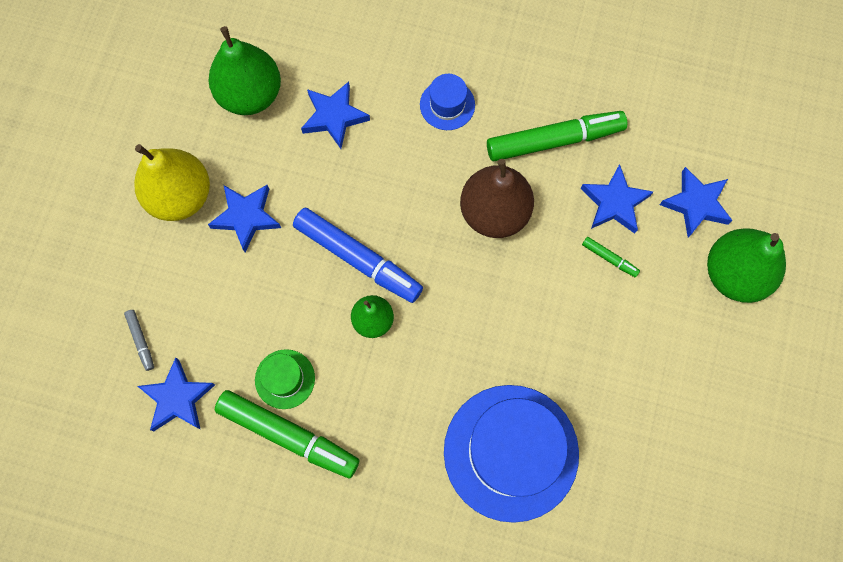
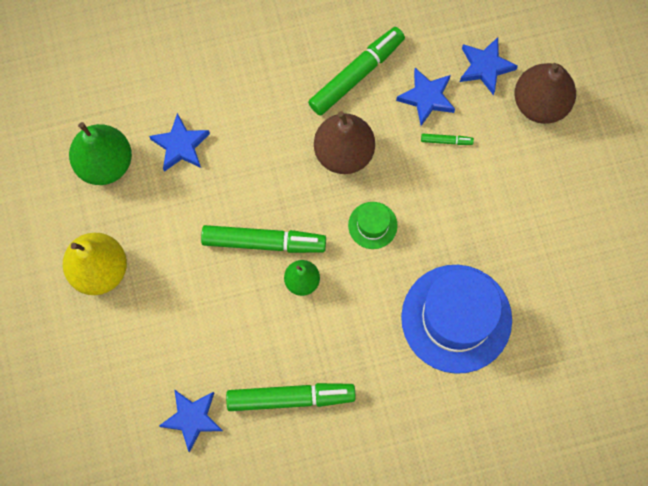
camera: 30 degrees left, 0 degrees up
grey marker [124,310,154,371] -> none
blue star [208,185,281,252] -> none
green hat [255,349,315,409] -> green hat moved to [348,202,398,249]
blue marker [293,208,423,303] -> green marker [201,225,326,253]
blue hat [420,74,475,130] -> none
green pear [707,228,786,303] -> brown pear [515,63,576,124]

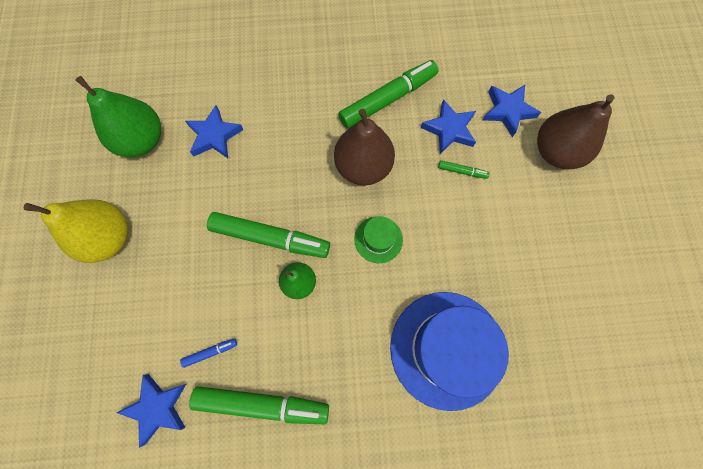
camera: 10 degrees right, 0 degrees up
none -> blue marker [180,338,237,368]

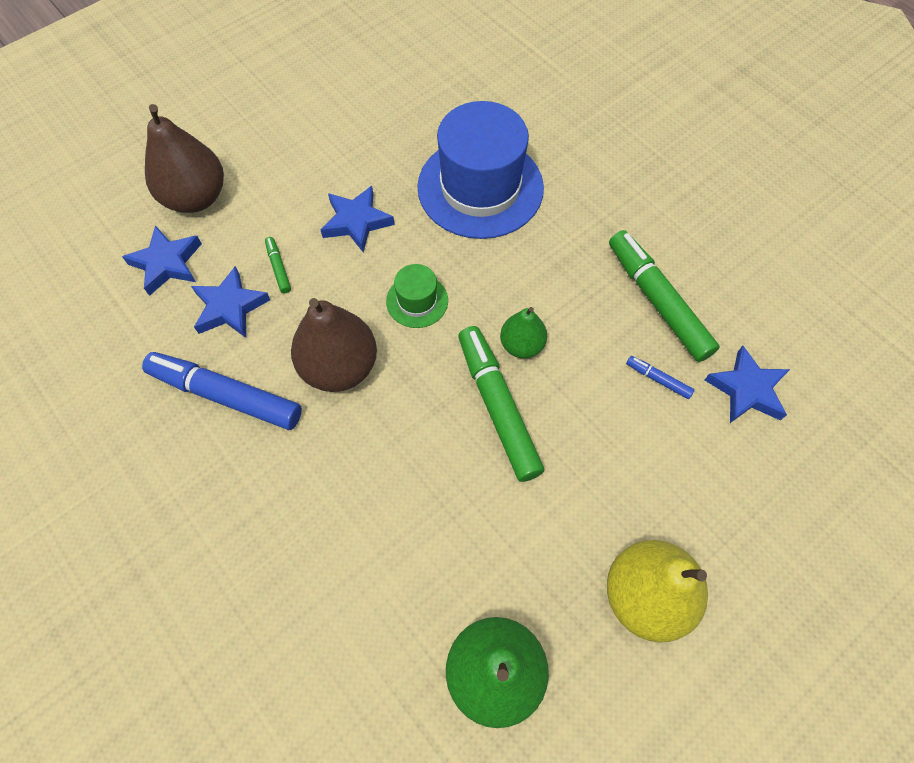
camera: 125 degrees left, 10 degrees down
blue star [185,105,243,158] -> blue star moved to [321,186,395,252]
green marker [338,60,438,129] -> blue marker [142,352,302,430]

